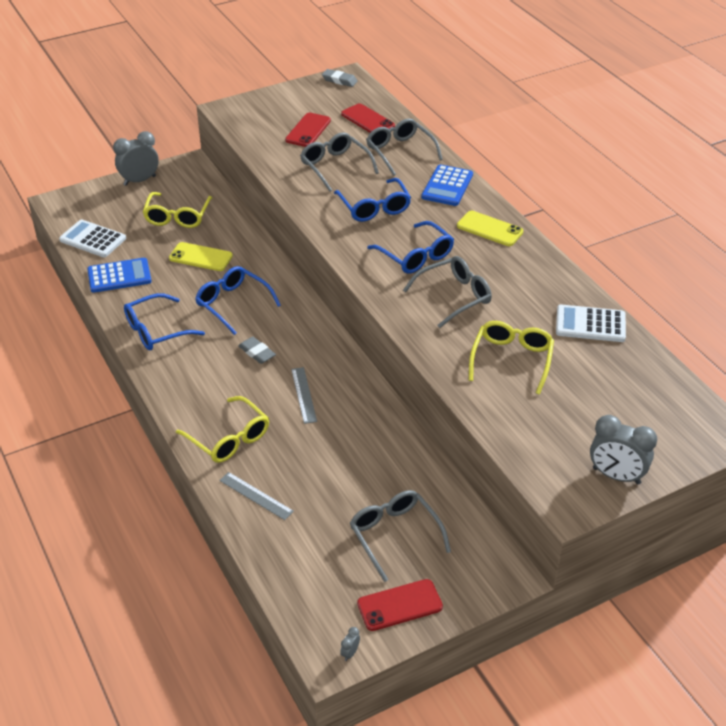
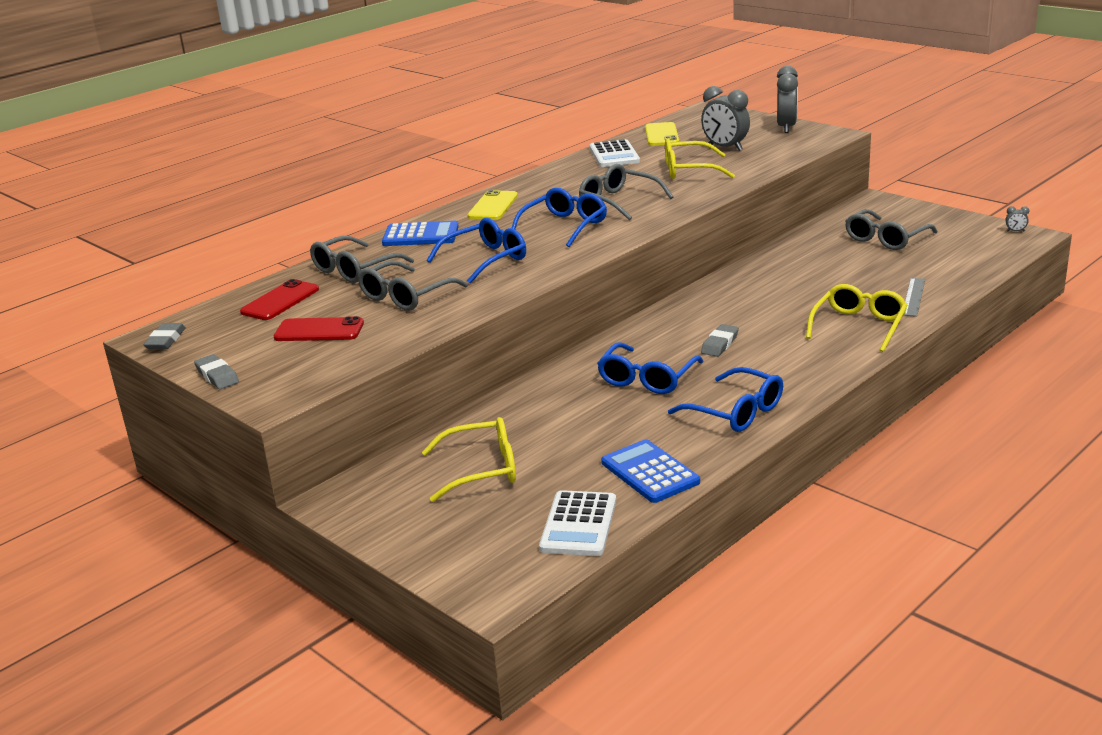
camera: 105 degrees left, 15 degrees down
grey clock [113,131,159,186] -> grey clock moved to [701,86,750,151]
yellow phone [169,242,233,271] -> yellow phone moved to [645,122,679,146]
grey ruler [291,367,317,424] -> none
red phone [357,579,443,631] -> none
none -> grey eraser [194,354,239,389]

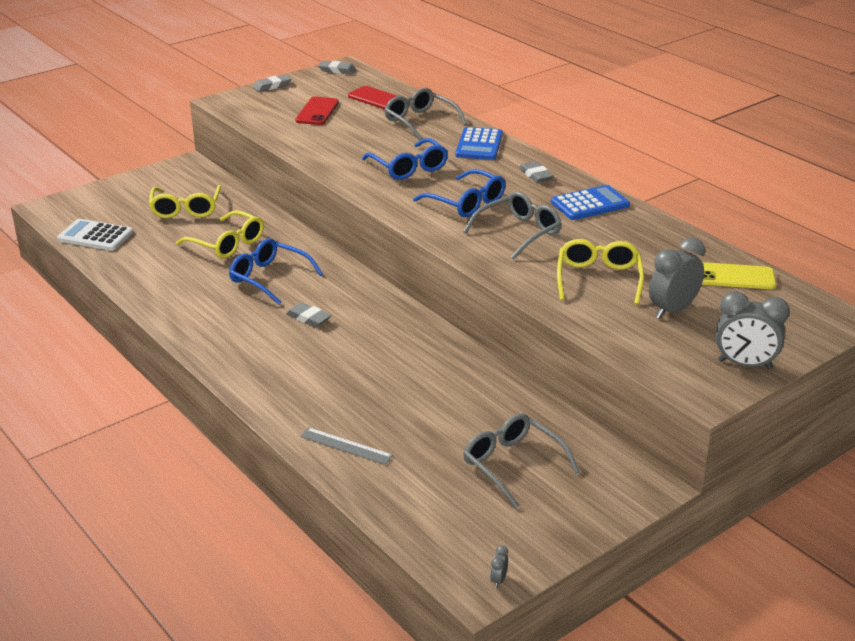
camera: 95 degrees right, 5 degrees up
grey glasses [358,260,468,311] -> none
yellow phone [467,190,518,220] -> grey eraser [519,161,553,183]
white calculator [590,139,640,167] -> none
blue calculator [601,439,700,503] -> blue calculator moved to [551,185,630,220]
blue glasses [668,367,783,432] -> none
yellow glasses [806,284,908,352] -> yellow glasses moved to [176,210,264,258]

